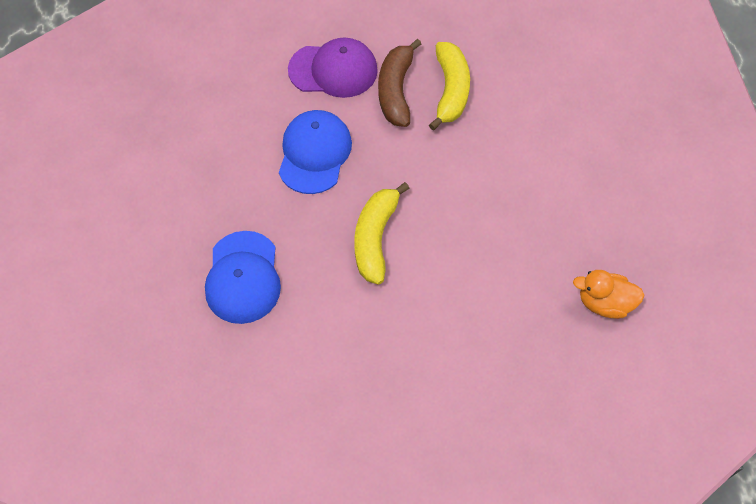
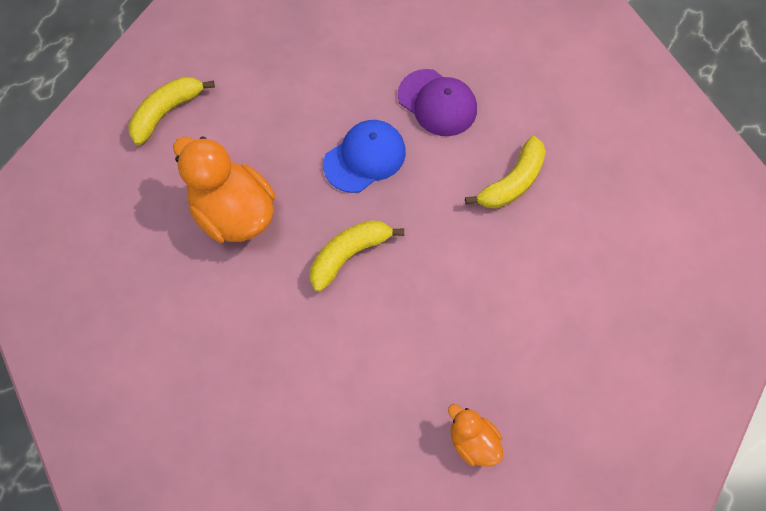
camera: 40 degrees right, 5 degrees up
blue cap [205,231,281,324] -> orange duck [173,136,275,243]
brown banana [378,39,421,127] -> none
none -> yellow banana [128,77,215,145]

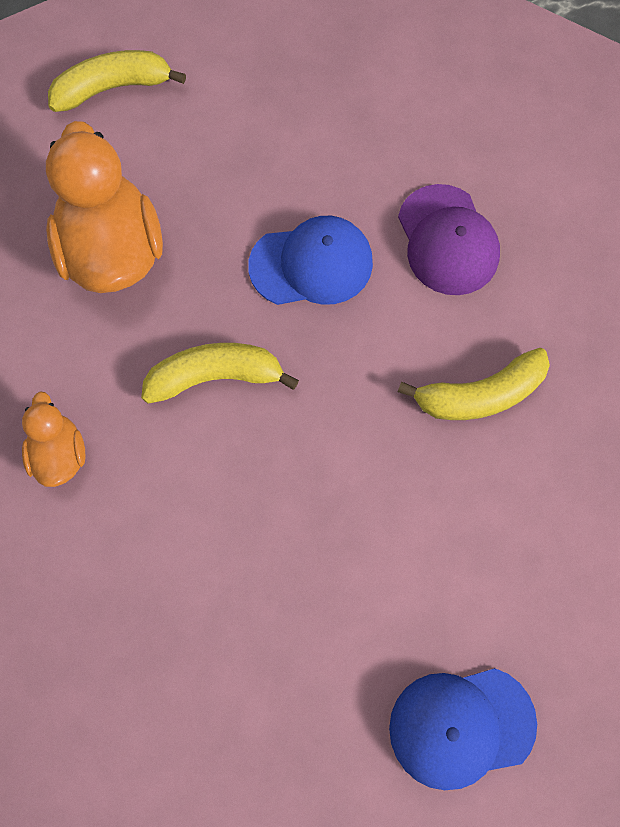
camera: 30 degrees right, 5 degrees up
orange duck [448,404,503,467] -> orange duck moved to [22,392,86,487]
none -> blue cap [389,668,537,790]

